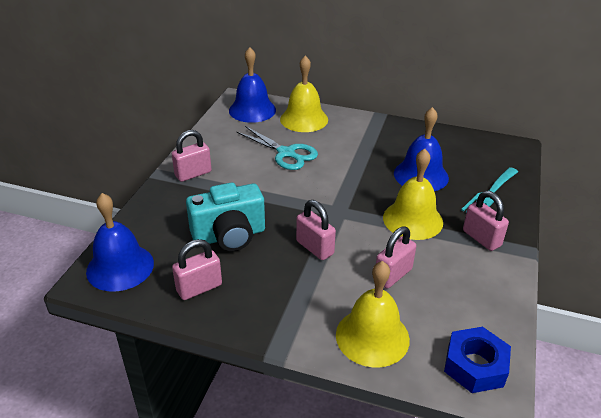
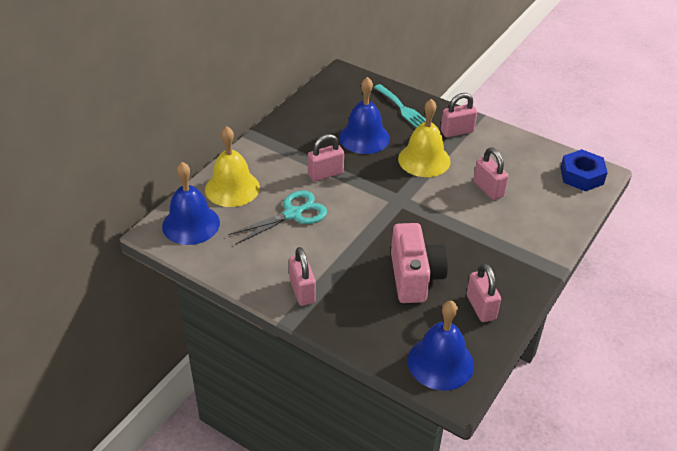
camera: 75 degrees left, 5 degrees up
turquoise camera [186,183,265,251] -> pink camera [391,223,448,303]
pink padlock [296,200,336,260] -> pink padlock moved to [308,134,344,182]
yellow bell [336,261,410,368] -> none

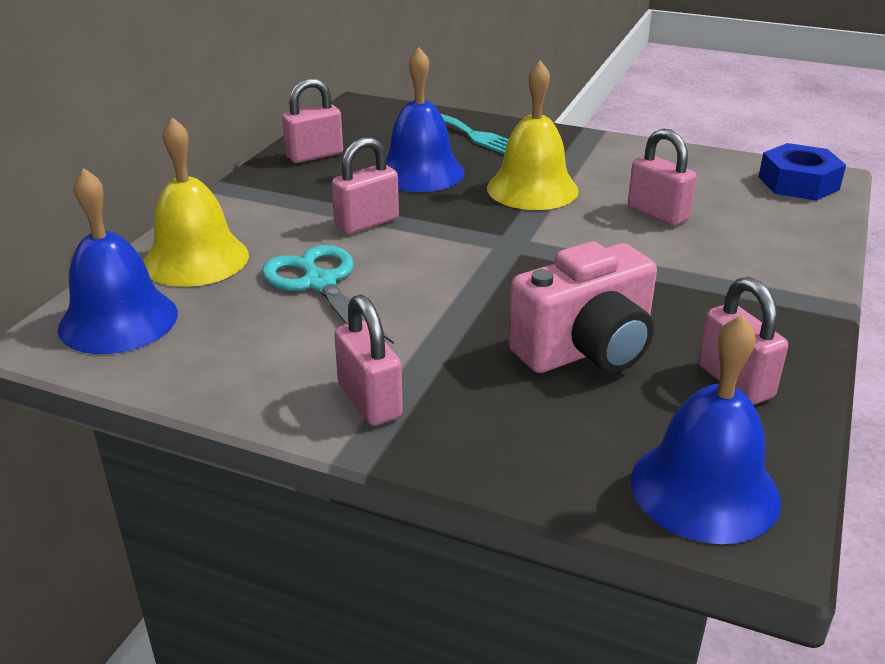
camera: 10 degrees left, 10 degrees down
turquoise scissors [228,191,327,244] -> turquoise scissors turned 75 degrees counterclockwise [262,245,394,344]
pink camera [391,223,448,303] -> pink camera turned 75 degrees clockwise [508,241,657,373]
pink padlock [441,93,477,138] -> pink padlock moved to [282,78,343,163]

